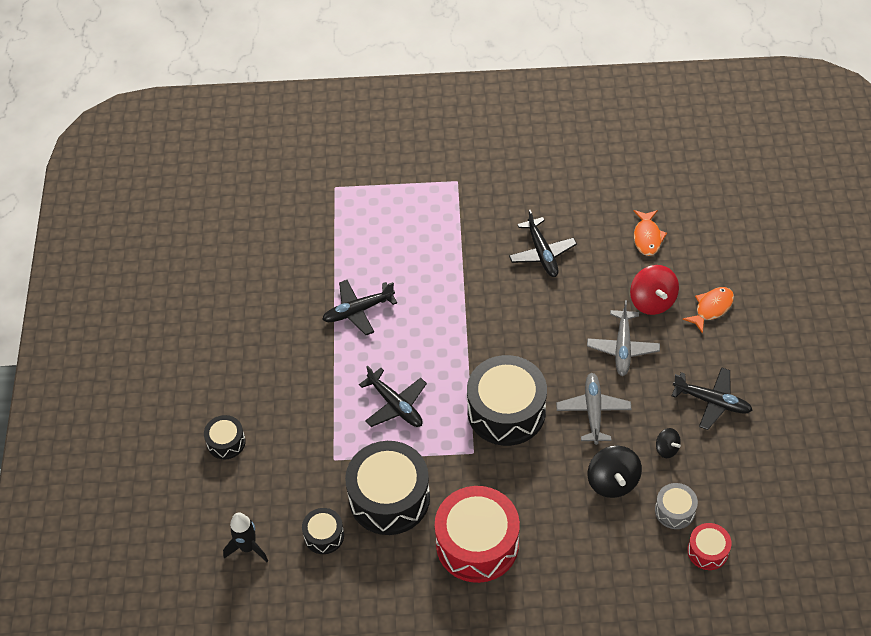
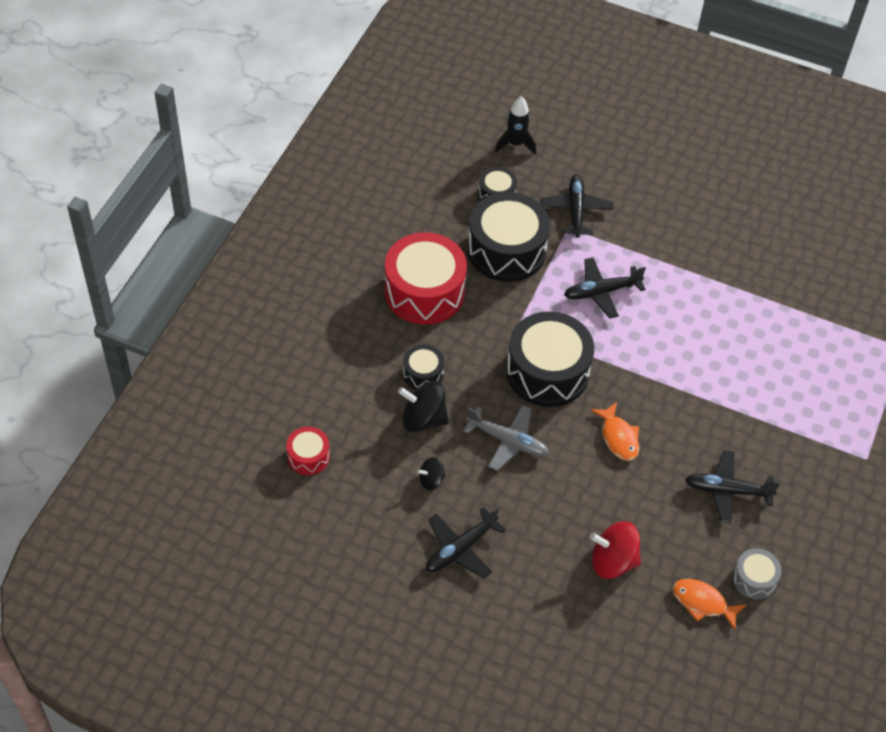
camera: 110 degrees right, 0 degrees up
black drum [204,415,246,460] -> black drum moved to [403,345,444,390]
black plane [322,280,397,335] -> black plane moved to [540,174,613,238]
grey plane [587,300,660,376] -> none
grey drum [655,483,698,529] -> grey drum moved to [732,548,782,599]
orange fish [682,287,734,334] -> orange fish moved to [591,402,639,461]

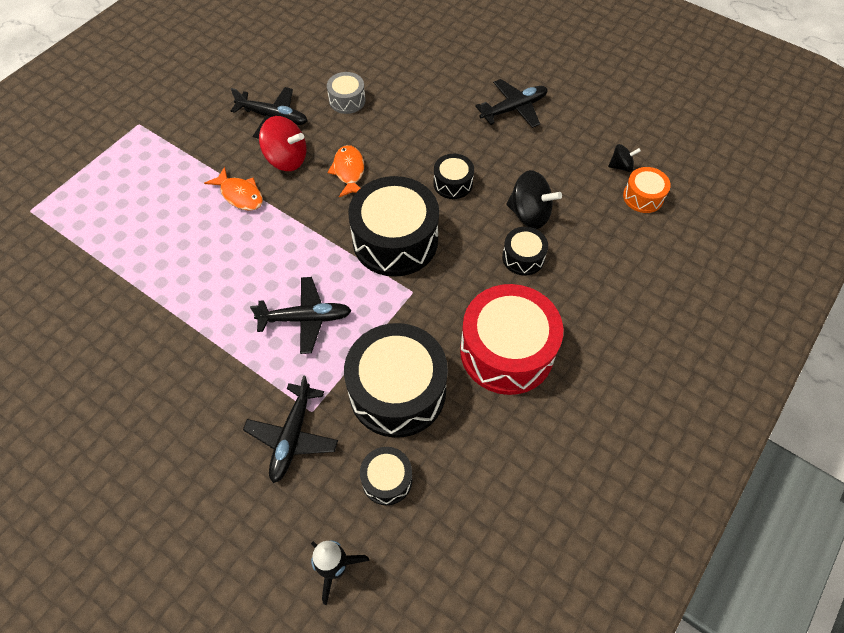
camera: 165 degrees left, 5 degrees up
red drum [286,427,330,475] -> orange drum [623,167,671,213]
black spinning top [417,457,446,490] -> black spinning top moved to [608,144,641,172]
grey plane [463,405,549,471] -> black drum [433,154,474,199]
red spinning top [590,521,641,579] -> red spinning top moved to [259,116,306,171]
orange fish [673,579,746,630] -> orange fish moved to [204,167,263,211]
grey drum [732,548,782,599] -> grey drum moved to [327,72,366,114]

